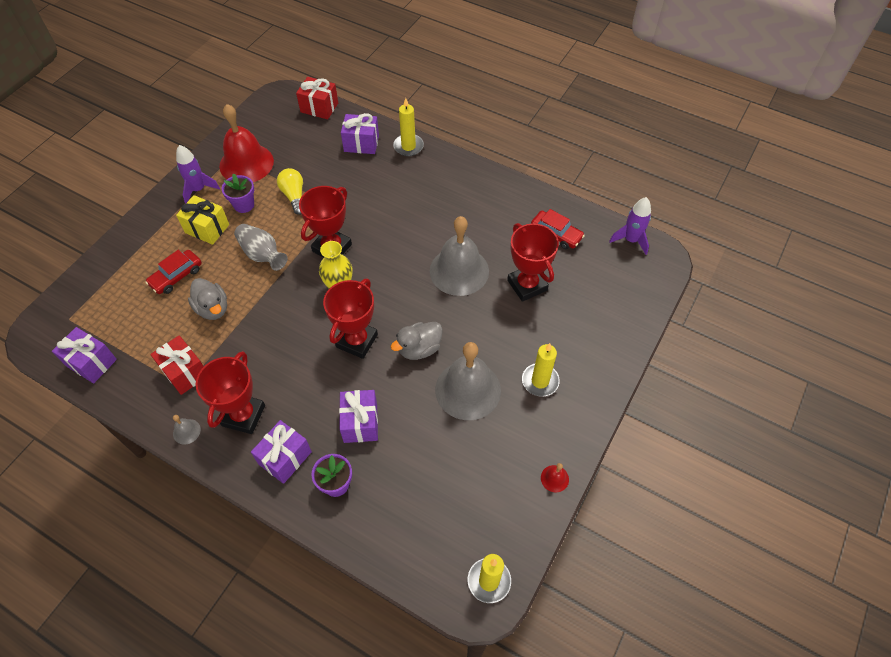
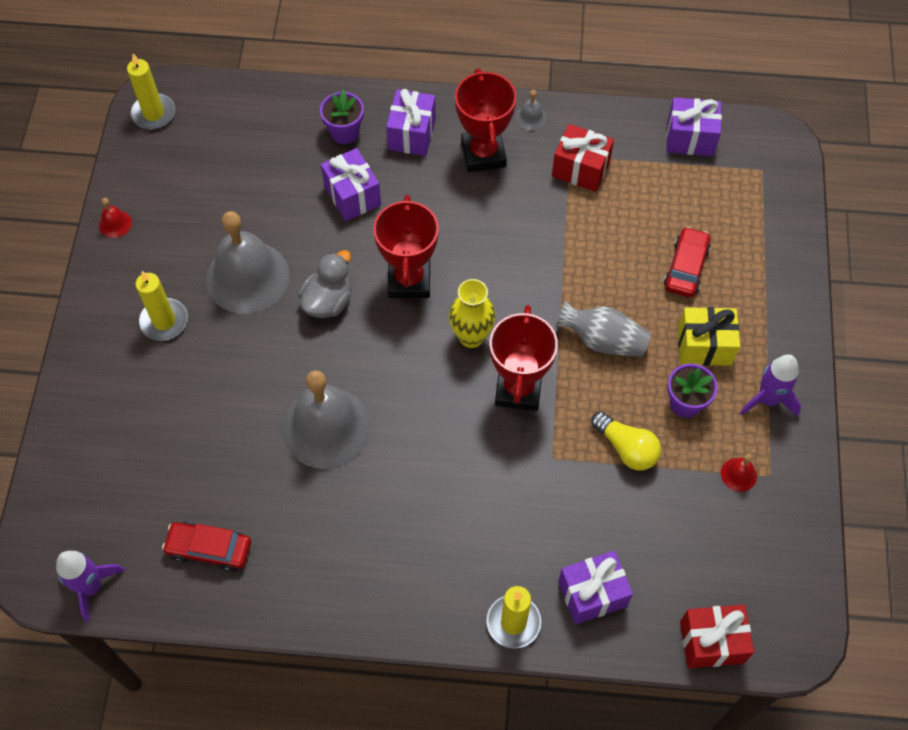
camera: 155 degrees right, 5 degrees up
grey duck [188,278,227,320] -> none
red bell [219,104,274,182] -> red bell [721,454,757,492], size x0.40
red trophy [507,223,559,302] -> none

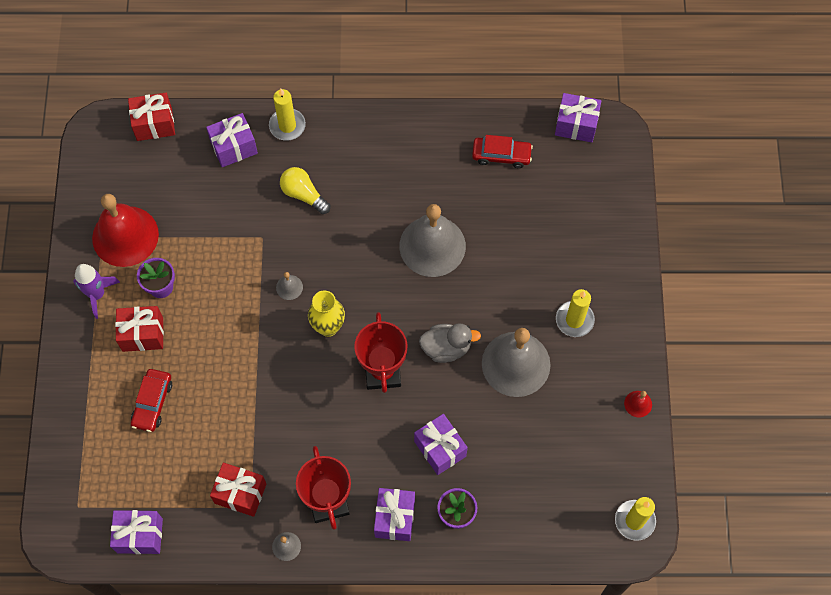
camera: 175 degrees right, 5 degrees up
purple rocket [56,551,125,623] -> purple gift [555,93,601,142]
grey duck [298,250,351,318] -> grey duck turned 120 degrees counterclockwise [419,323,481,363]
red trophy [490,305,558,411] -> grey bell [276,272,303,300]
grey vase [555,301,651,357] -> none
yellow light bulb [591,411,661,470] -> yellow light bulb moved to [280,167,330,214]
yellow gift [678,307,740,366] -> red gift [115,306,164,352]
red bell [721,454,757,492] -> red bell [92,194,159,267], size x2.49

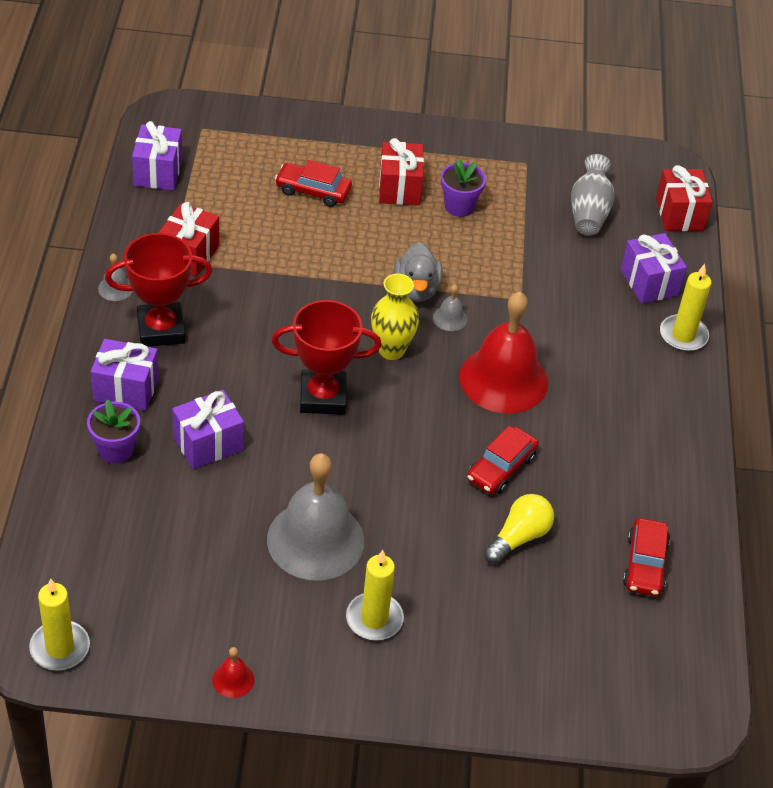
camera: 90 degrees right, 20 degrees down
purple rocket [73,264,120,319] -> none
red bell [92,194,159,267] -> red bell moved to [459,292,548,413]
yellow light bulb [280,167,330,214] -> yellow light bulb moved to [484,494,554,564]
grey bell [399,204,466,277] -> red car [467,426,539,494]
grey duck [419,323,481,363] -> grey duck moved to [394,242,443,302]
purple gift [555,93,601,142] -> none
none -> grey vase [571,154,615,236]

